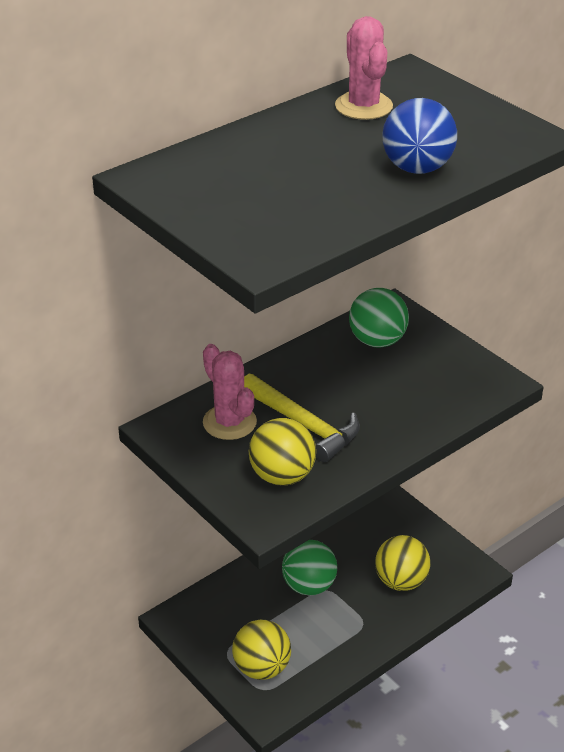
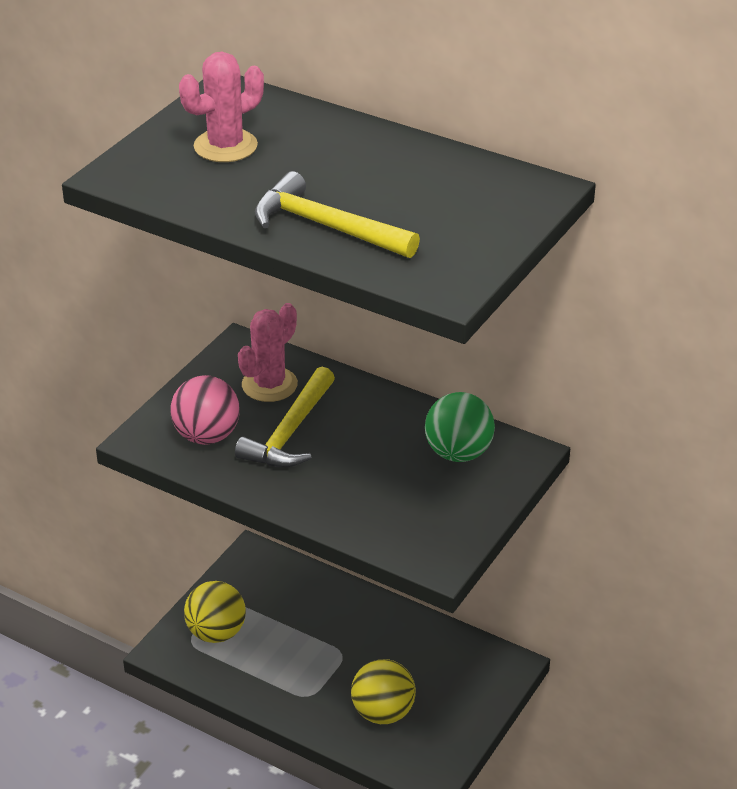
camera: 70 degrees right, 0 degrees up
yellow ball [249,418,316,486] -> pink ball [170,375,240,445]
green ball [282,540,337,596] -> none
pink cactus [335,16,393,120] -> pink cactus moved to [179,52,264,162]
blue ball [382,98,457,174] -> yellow hammer [255,171,420,258]

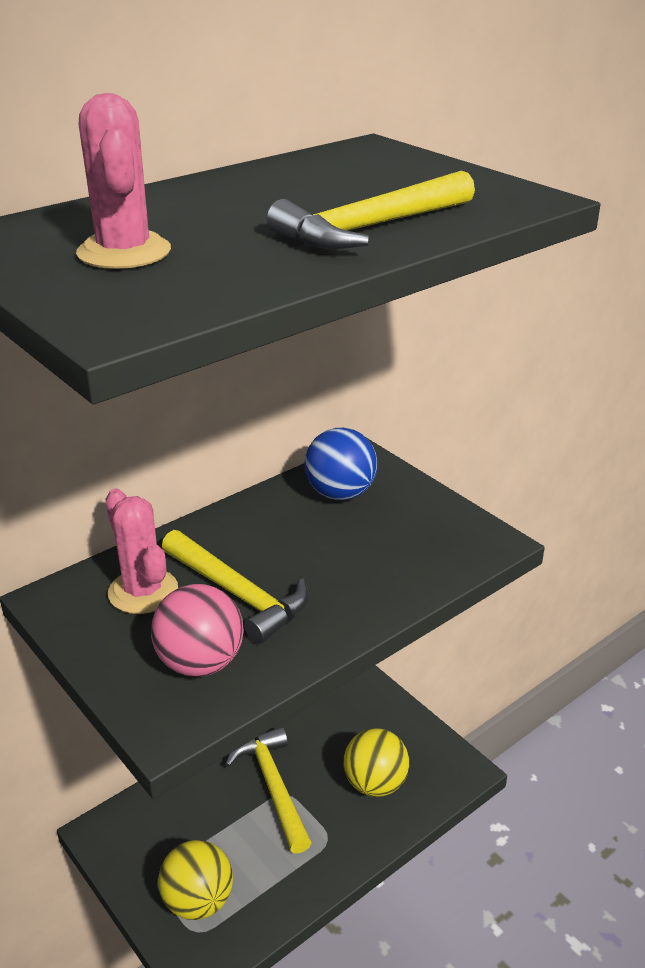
camera: 70 degrees left, 5 degrees down
green ball [425,392,495,462] -> blue ball [305,428,378,500]
none -> yellow hammer [225,727,312,854]

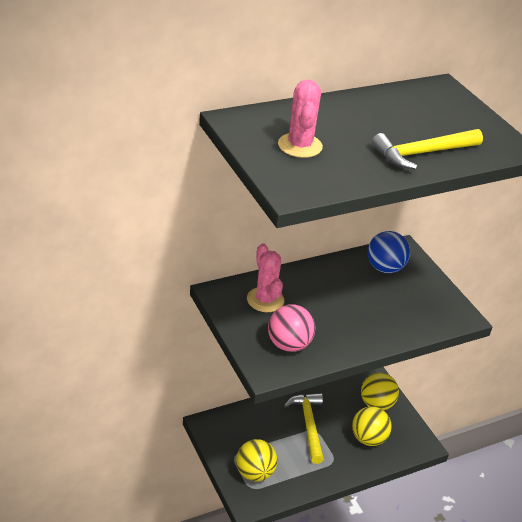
camera: 10 degrees right, 5 degrees up
yellow hammer [162,530,309,644] -> none
none -> yellow ball [361,373,399,410]

